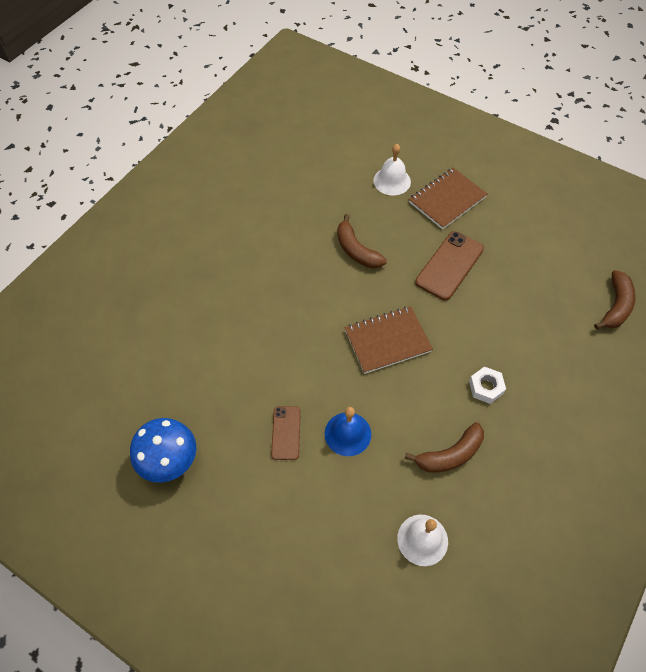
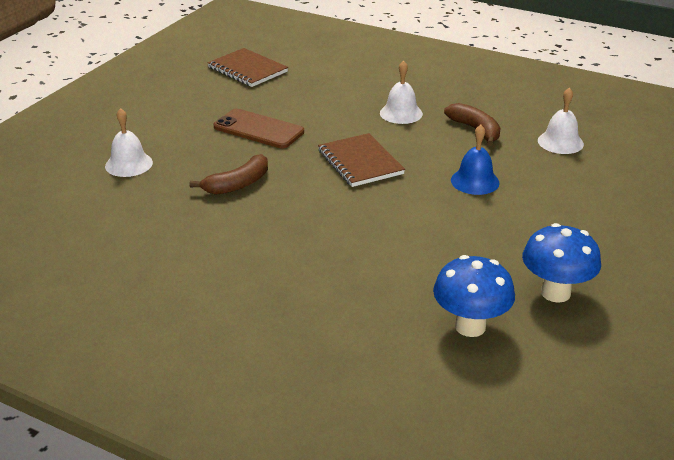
camera: 95 degrees left, 25 degrees down
brown phone [271,406,301,460] -> none
brown notebook [409,168,487,230] -> brown notebook moved to [208,48,288,87]
white nut [469,367,506,404] -> white bell [380,60,423,124]
brown banana [594,270,636,329] -> none
none -> blue mushroom [433,255,515,337]

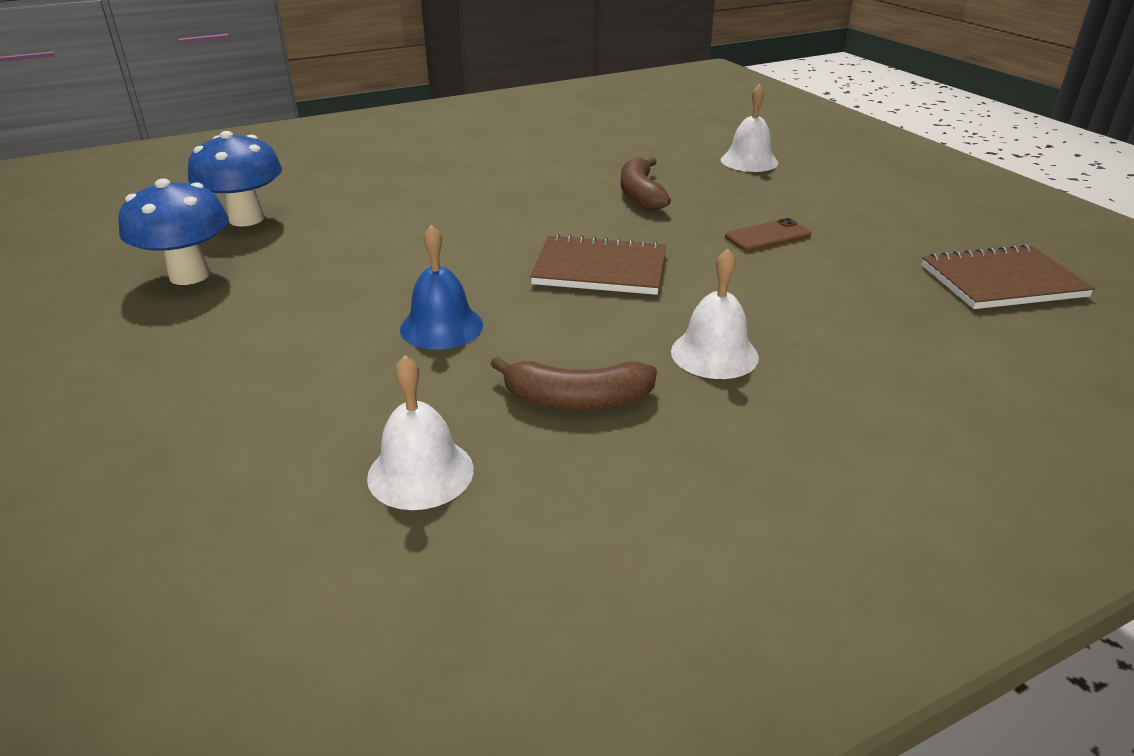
camera: 125 degrees right, 0 degrees up
brown phone [214,109,304,148] -> brown phone [725,218,811,252], size x0.61

